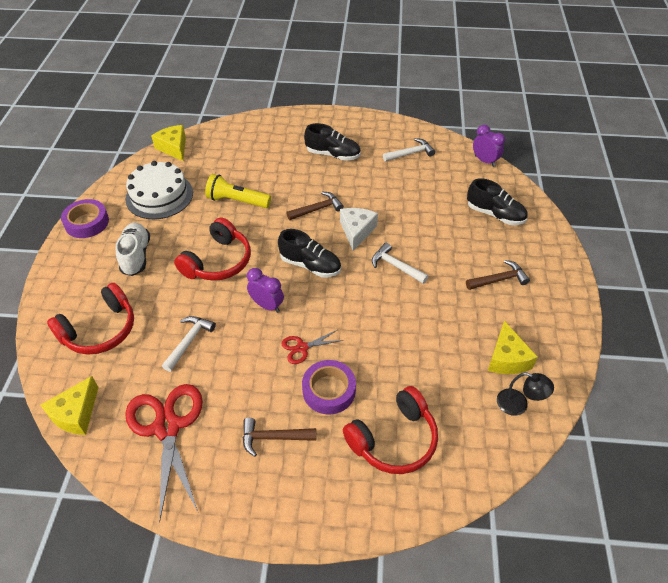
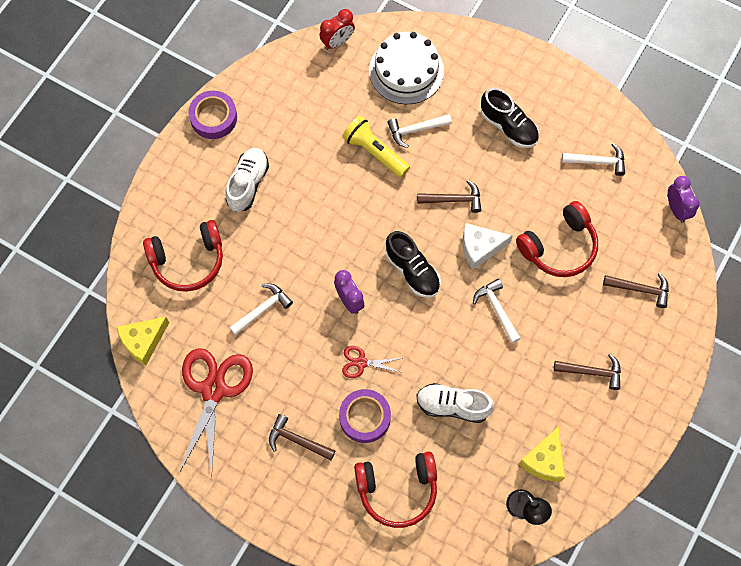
camera: 25 degrees right, 20 degrees up
white cake [125,161,193,219] -> white cake moved to [369,32,444,104]
yellow cheese [151,125,186,161] -> red clock [319,9,355,50]
red headphones [174,217,251,281] -> red headphones moved to [516,201,598,277]
white cheese [340,208,378,251] -> white cheese turned 135 degrees counterclockwise [463,223,513,269]
black shoe [467,178,528,225] -> brown hammer [603,273,669,308]
none -> white hammer [387,114,452,148]
none -> white shoe [416,383,494,423]

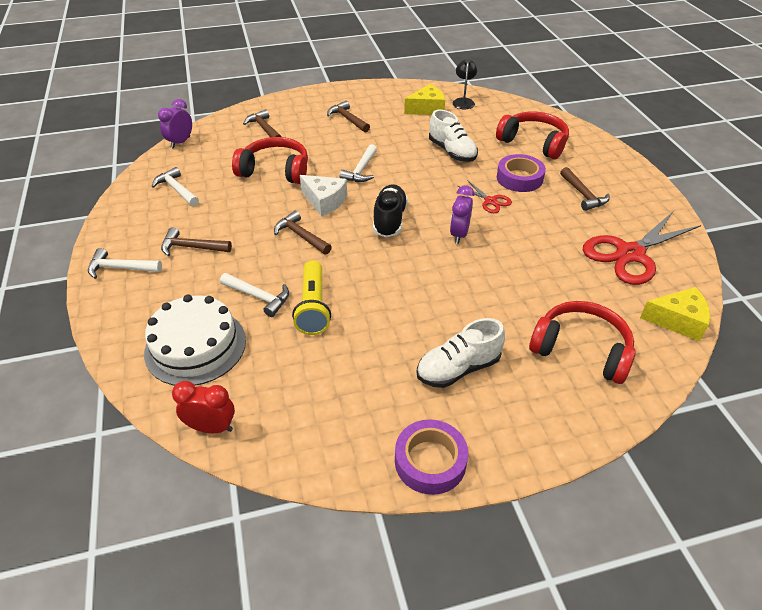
camera: 135 degrees left, 25 degrees down
white hammer [229,284,293,336] -> white hammer moved to [88,248,162,279]
black shoe [481,88,539,148] -> brown hammer [161,227,232,256]

